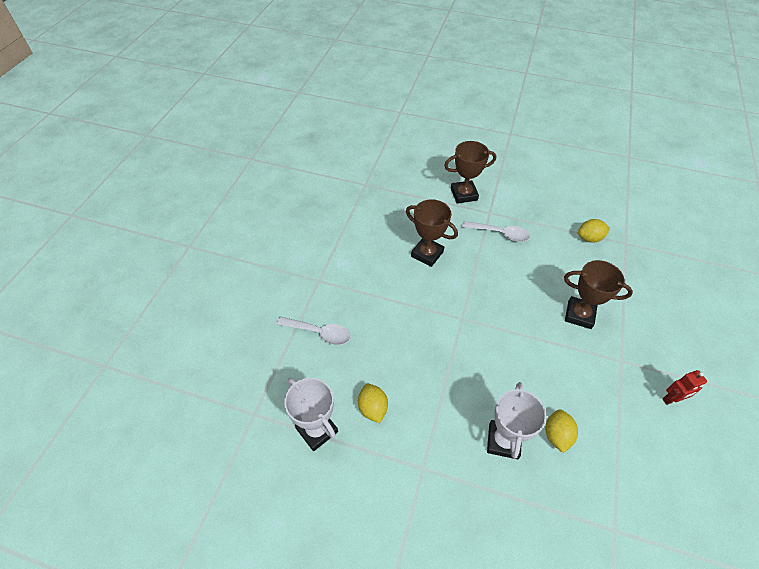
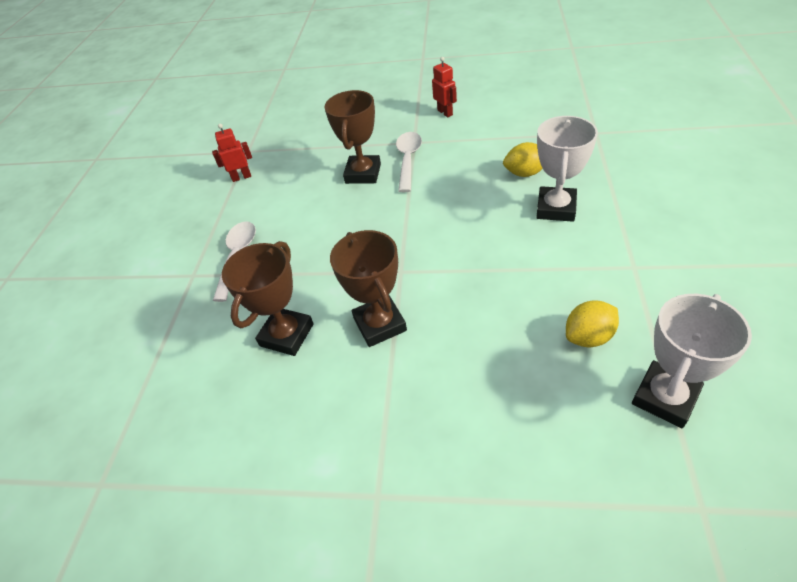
camera: 95 degrees left, 5 degrees down
white spoon [276,317,351,345] -> white spoon moved to [396,132,422,192]
brown trophy [444,141,496,204] -> brown trophy moved to [330,230,407,347]
white trophy [487,382,546,459] -> white trophy turned 75 degrees counterclockwise [536,116,598,222]
yellow lemon [578,219,610,243] -> red robot [212,124,252,182]

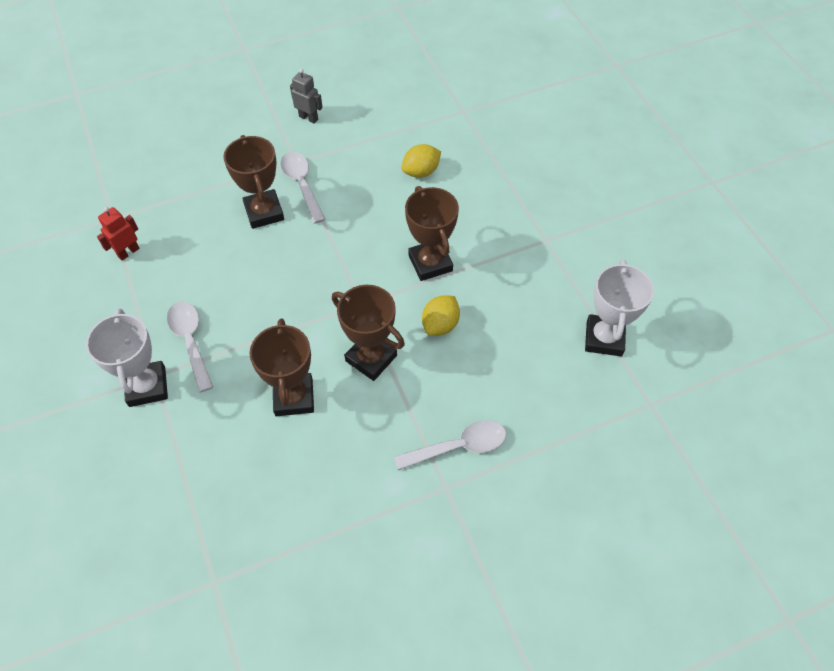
camera: 35 degrees left, 10 degrees up
red robot [432,57,457,117] -> grey robot [290,68,323,124]
white trophy [536,116,598,222] -> white trophy moved to [86,308,168,407]
yellow lemon [566,300,619,347] -> yellow lemon moved to [422,295,460,336]
none -> white spoon [394,420,506,470]
none -> brown trophy [405,186,459,281]

